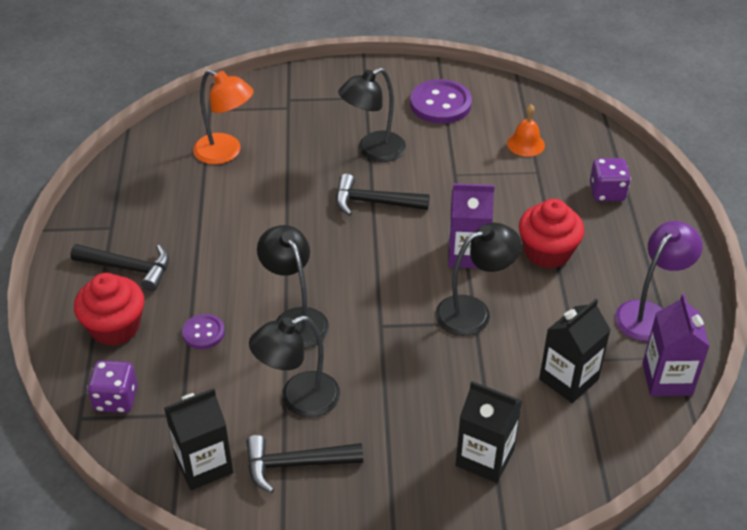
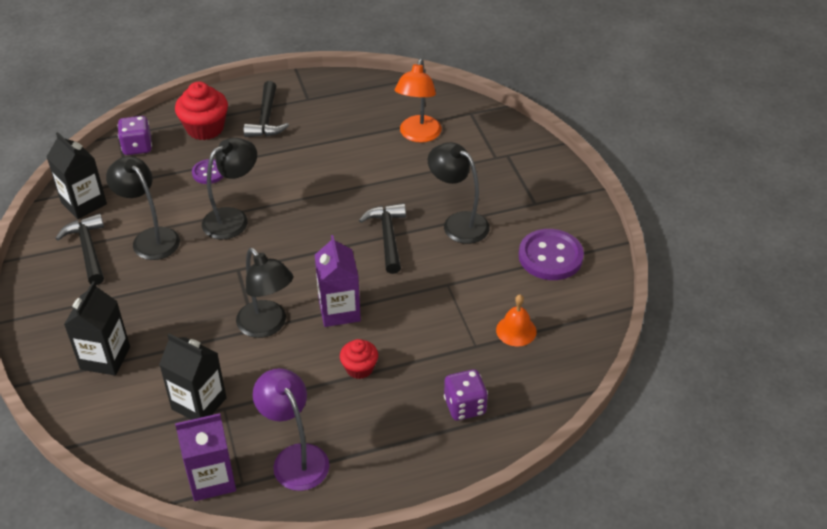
camera: 75 degrees right, 0 degrees up
red cupcake [519,199,584,269] -> red cupcake [340,339,378,379], size x0.60
purple lamp [615,221,703,341] -> purple lamp turned 150 degrees counterclockwise [253,368,329,491]

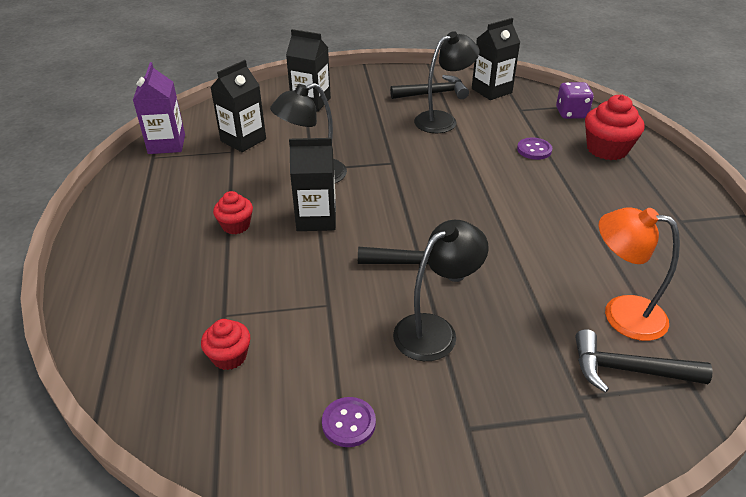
camera: 100 degrees right, 5 degrees down
black lamp [202,138,257,240] -> none
black hammer [244,81,289,137] -> black hammer moved to [575,329,712,393]
purple lamp [253,368,329,491] -> none
purple carton [315,235,361,327] -> black carton [289,138,336,231]
purple dice [444,369,488,420] -> none
orange bell [496,295,537,346] -> red cupcake [201,319,250,370]
purple button [519,229,584,280] -> purple button [322,397,376,447], size x0.56

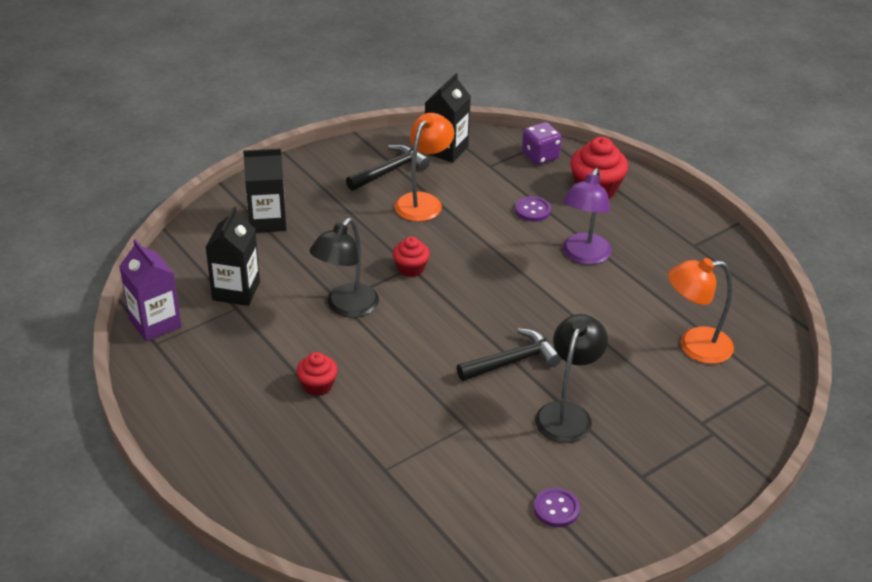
camera: 30 degrees left, 0 degrees up
red cupcake [201,319,250,370] -> red cupcake moved to [393,237,430,277]
black carton [289,138,336,231] -> none
black lamp [414,31,480,133] -> orange lamp [395,113,454,222]
black hammer [575,329,712,393] -> none
none -> purple lamp [563,168,612,265]

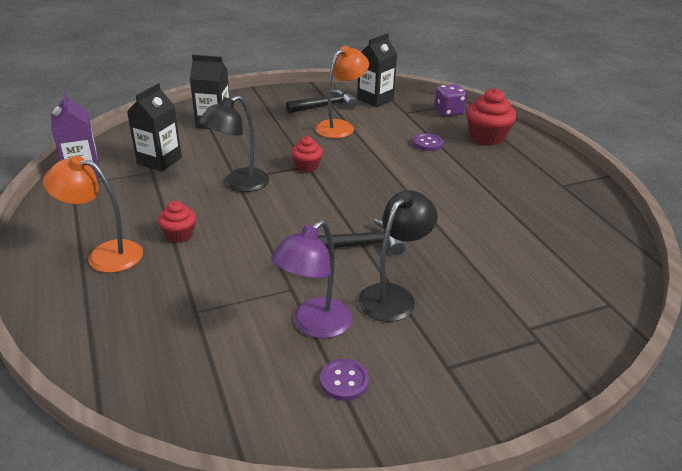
camera: 15 degrees right, 5 degrees down
purple lamp [563,168,612,265] -> purple lamp moved to [271,220,352,338]
orange lamp [668,258,734,364] -> orange lamp moved to [43,156,143,273]

